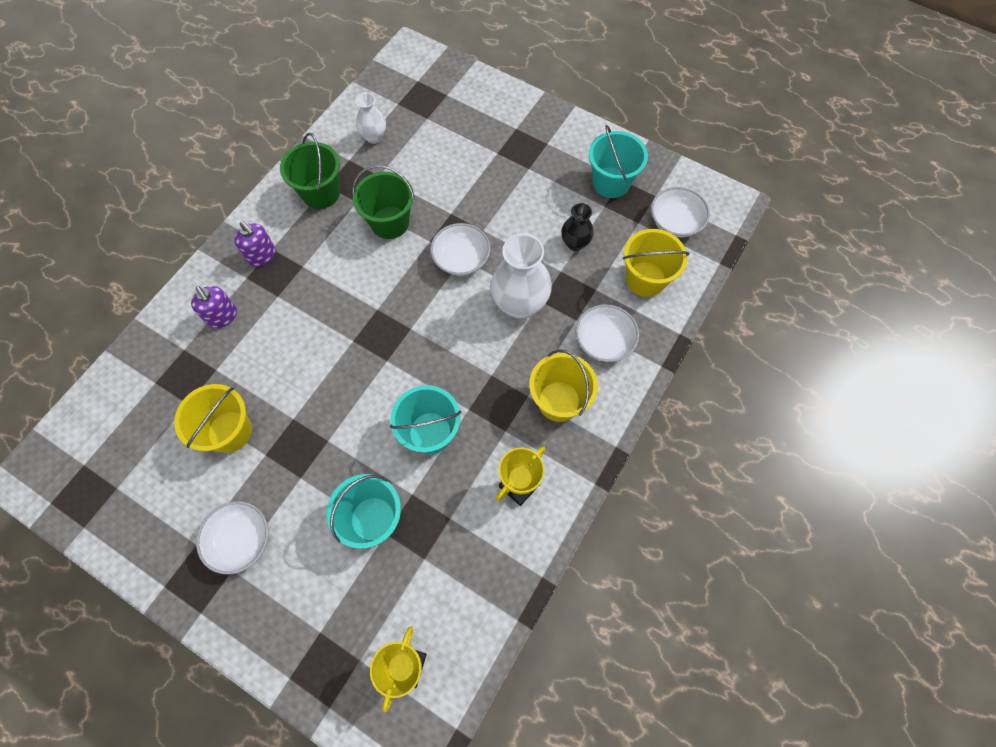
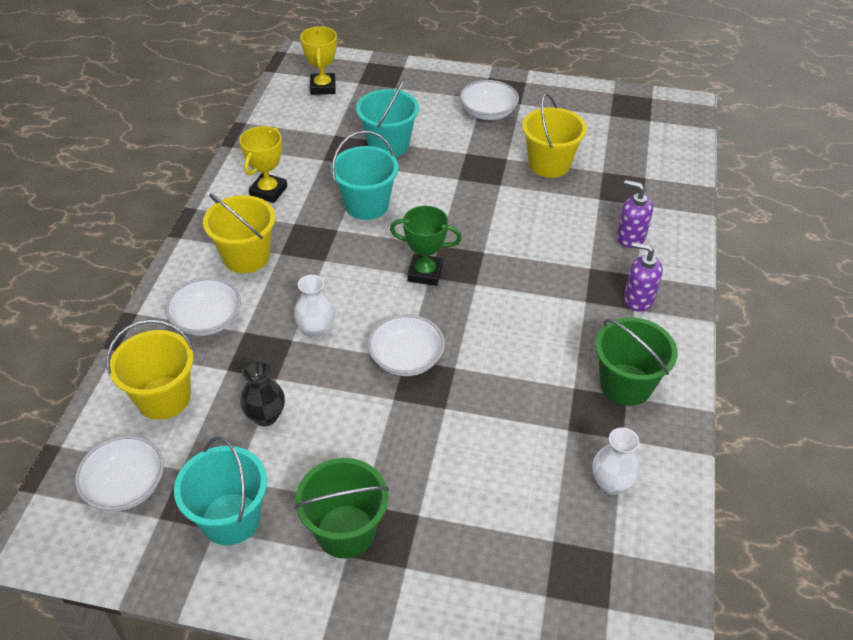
camera: 160 degrees right, 20 degrees down
green bucket [352,165,415,239] -> green bucket moved to [294,458,389,558]
white vase [490,233,552,318] -> white vase [294,274,335,339], size x0.56
none -> green trophy [390,206,462,286]

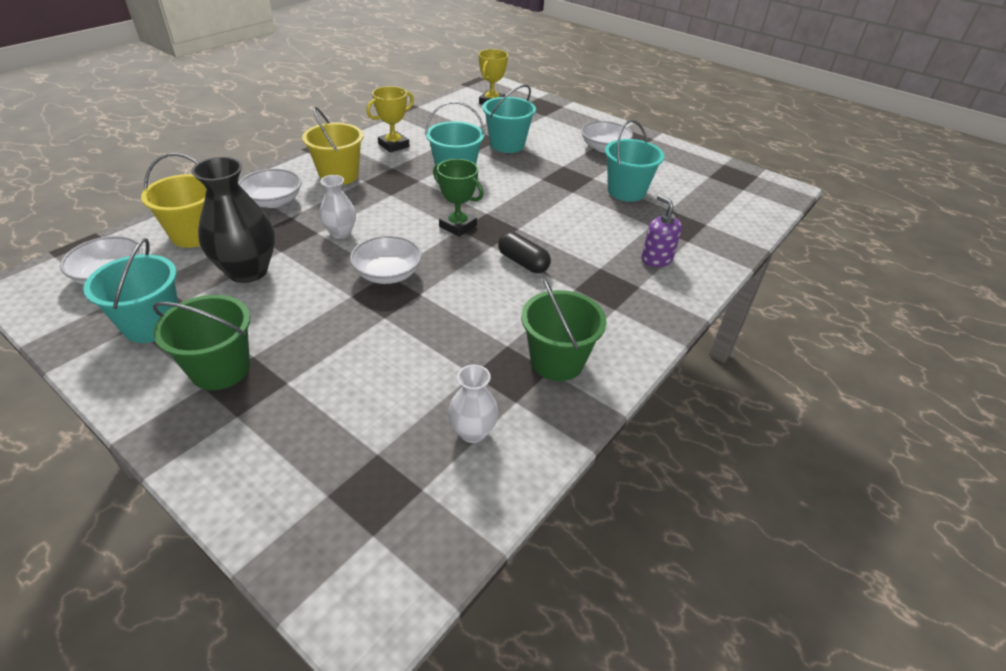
camera: 25 degrees right, 5 degrees down
black vase [240,360,285,427] -> black vase [191,157,275,283], size x1.77
yellow bucket [522,93,587,178] -> turquoise bucket [605,120,664,202]
purple soap dispenser [624,242,663,312] -> none
none -> black capsule [498,232,551,273]

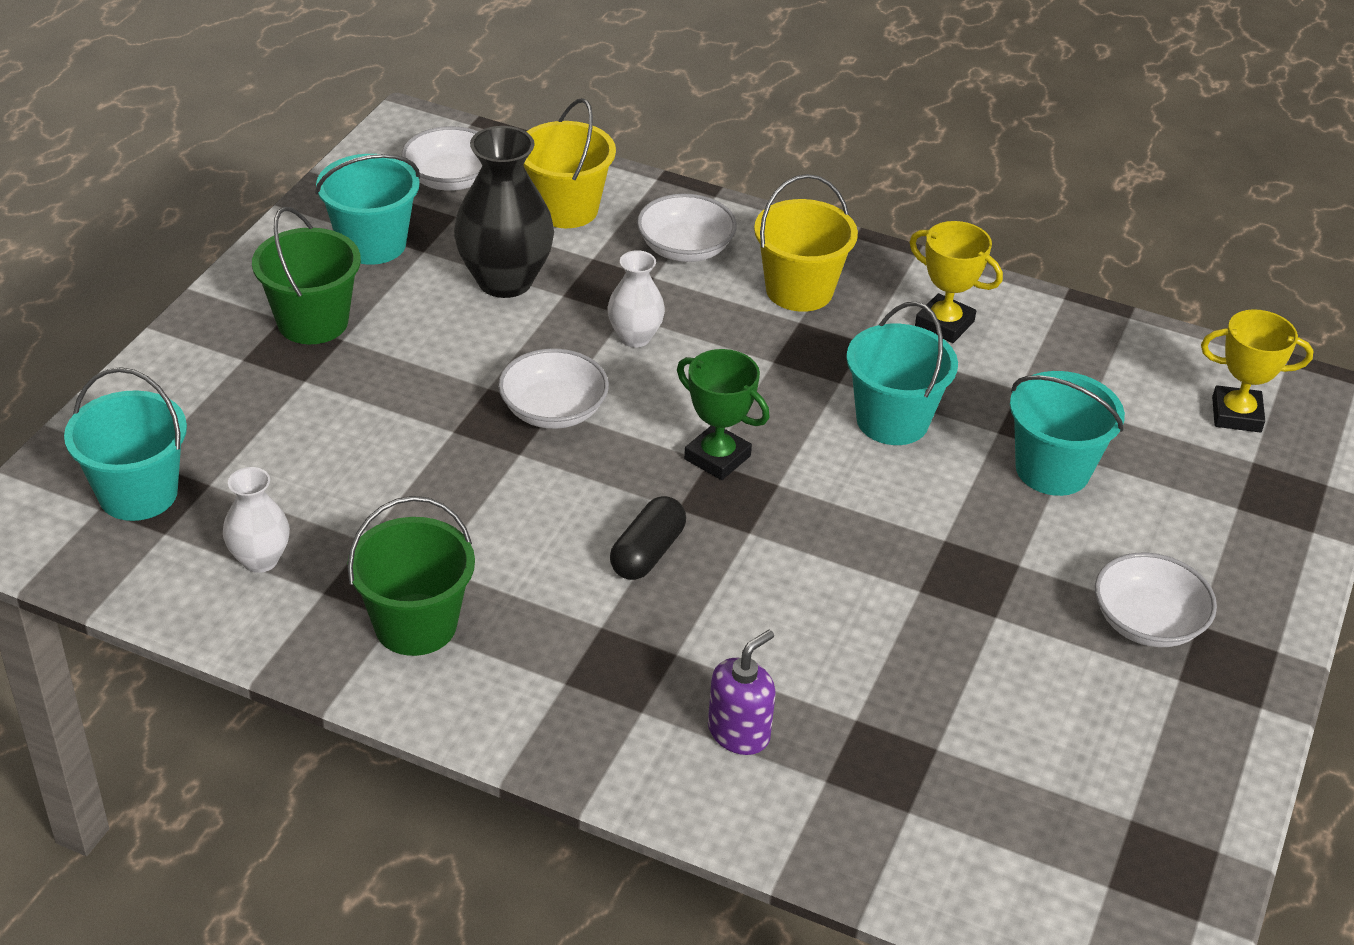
camera: 75 degrees right, 0 degrees up
green trophy [433,159,484,237] -> green trophy turned 75 degrees counterclockwise [677,349,769,480]
turquoise bucket [605,120,664,202] -> turquoise bucket moved to [64,367,187,521]

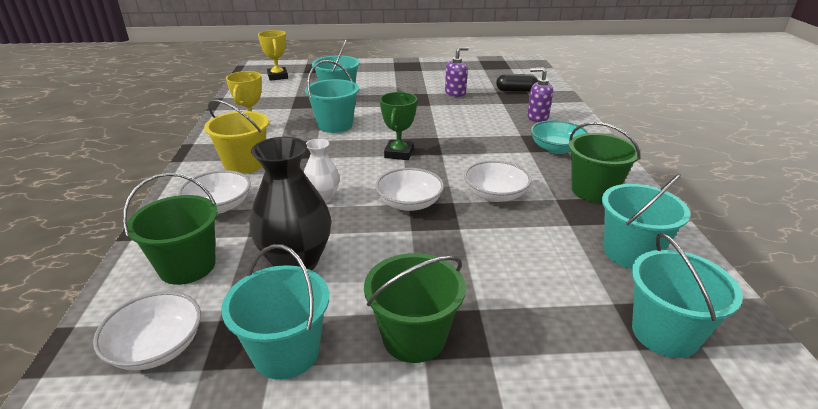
camera: 115 degrees left, 10 degrees down
white vase [223,467,290,573] -> turquoise bucket [602,174,690,269]
yellow bucket [523,98,616,228] -> green bucket [123,173,218,285]
black capsule [610,496,686,580] -> black capsule moved to [496,74,538,92]
white bowl [1095,552,1217,647] -> white bowl moved to [464,160,531,202]
none -> purple soap dispenser [445,47,469,97]
none -> turquoise bowl [531,120,588,154]

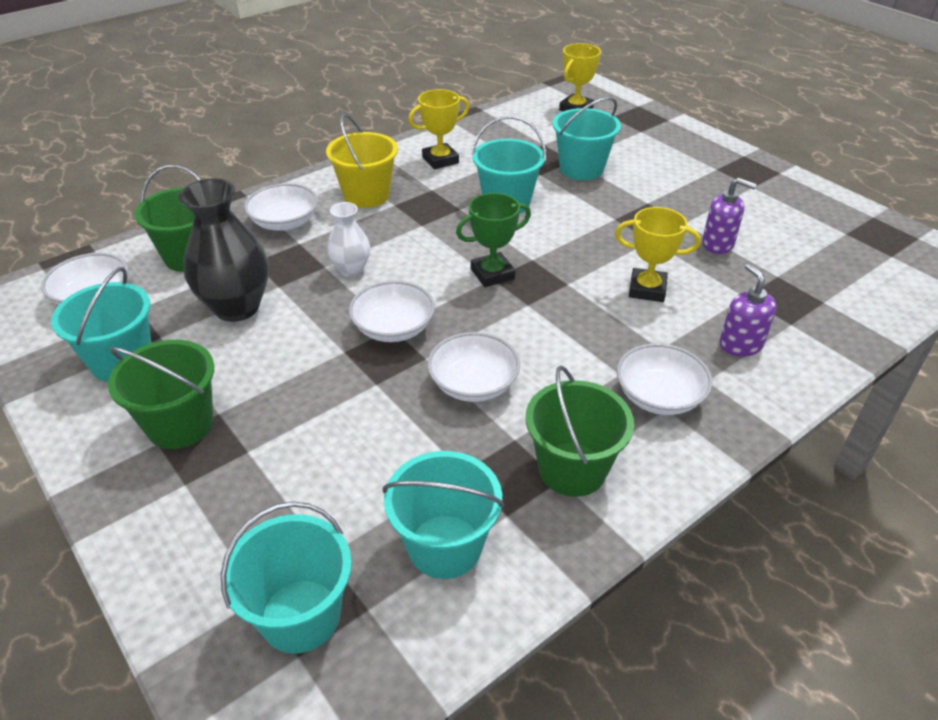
camera: 55 degrees right, 10 degrees up
black capsule [496,74,538,92] -> none
turquoise bowl [531,120,588,154] -> white bowl [617,344,713,415]
none -> yellow trophy [615,207,701,302]

